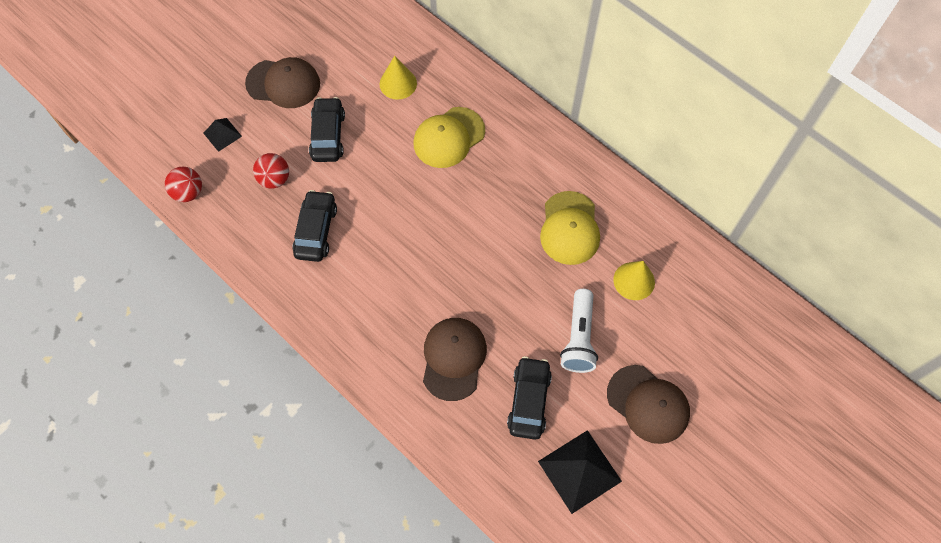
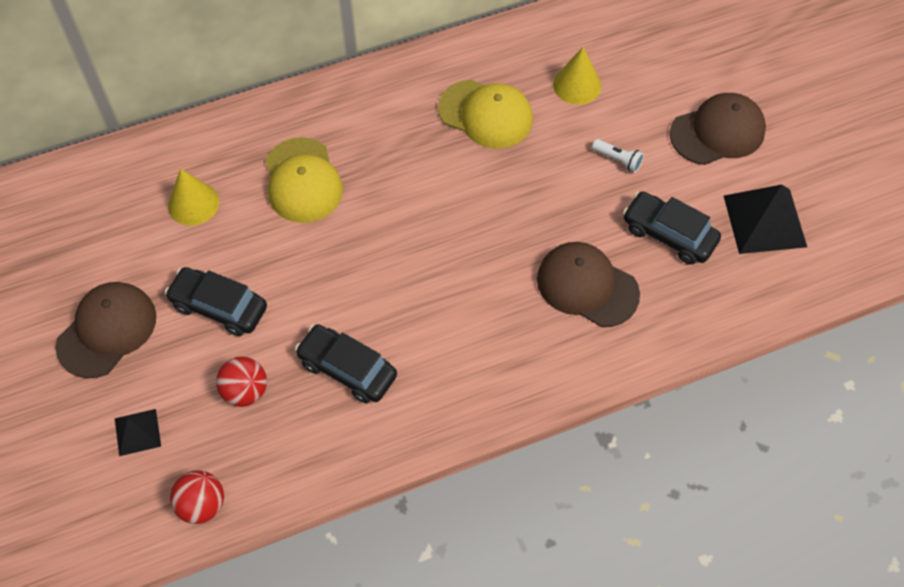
camera: 65 degrees left, 5 degrees down
white flashlight [560,289,598,373] -> white flashlight [592,139,644,173], size x0.53

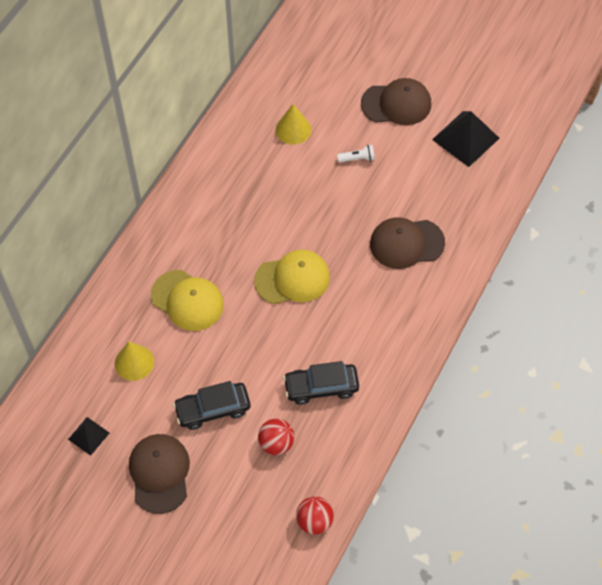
camera: 40 degrees left, 0 degrees up
black pyramid [115,409,161,456] -> black pyramid moved to [68,417,110,456]
yellow cap [438,80,533,149] -> yellow cap moved to [254,249,330,304]
black car [623,191,721,265] -> none
brown cap [670,93,766,165] -> brown cap turned 60 degrees clockwise [361,78,431,125]

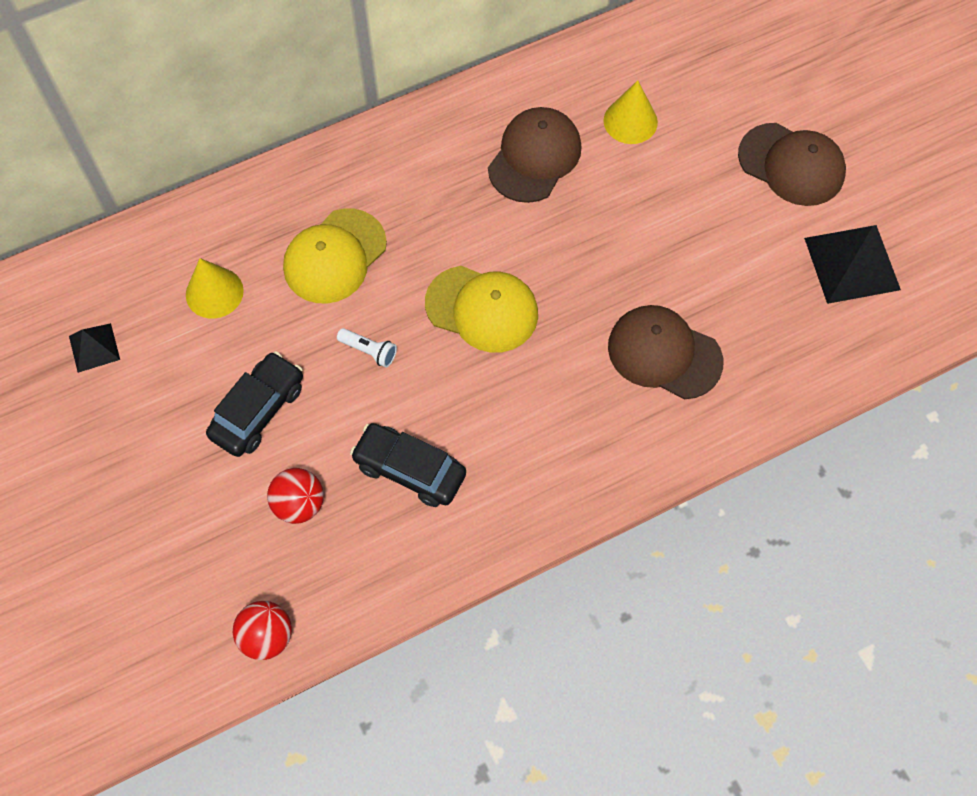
camera: 35 degrees right, 5 degrees up
brown cap [129,434,190,514] -> brown cap moved to [488,107,582,203]
yellow cap [151,270,224,331] -> yellow cap turned 60 degrees clockwise [283,208,387,304]
black car [173,381,250,430] -> black car turned 105 degrees clockwise [206,352,303,457]
white flashlight [337,145,375,162] -> white flashlight moved to [337,328,397,368]

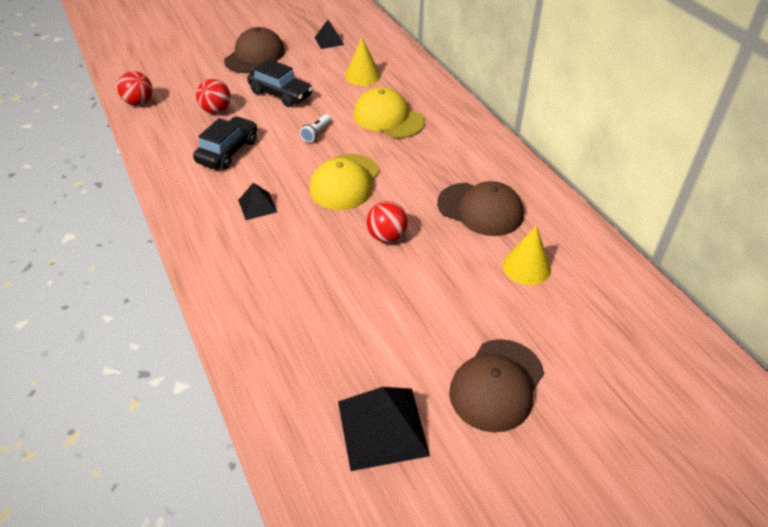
camera: 90 degrees right, 20 degrees down
brown cap [608,305,723,399] -> brown cap moved to [224,27,285,73]
none -> black pyramid [238,183,277,220]
none -> red ball [367,201,408,243]

